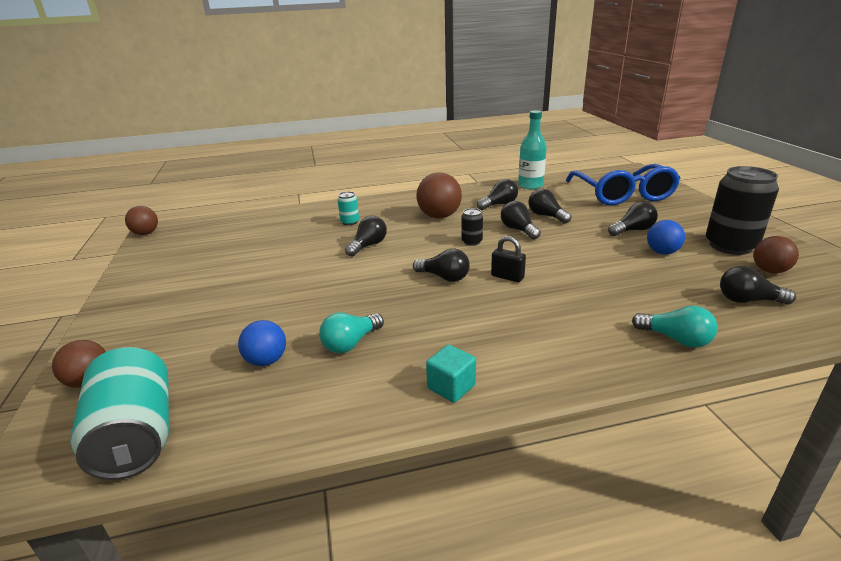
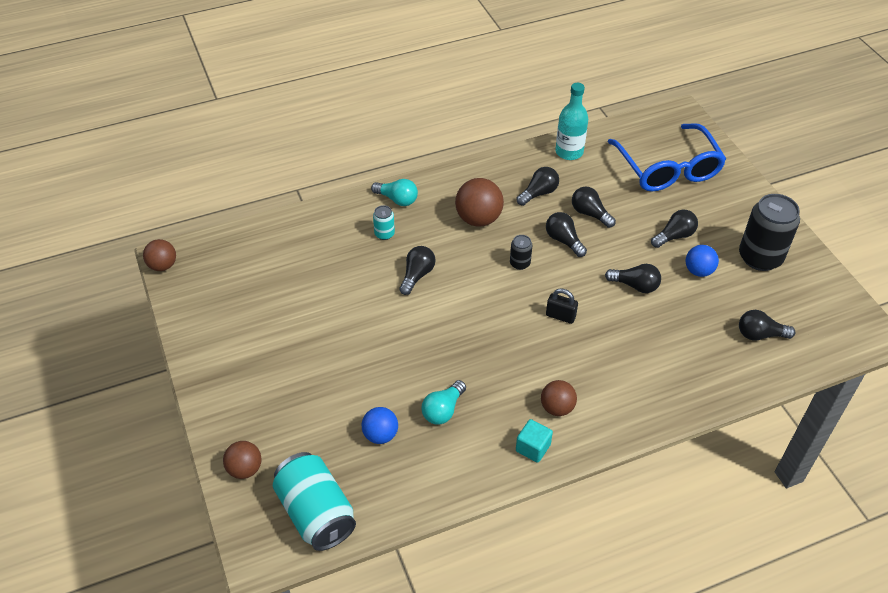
camera: 10 degrees left, 20 degrees up
black light bulb [413,249,470,282] -> black light bulb moved to [605,264,661,293]
turquoise light bulb [632,306,717,348] -> turquoise light bulb moved to [371,179,418,206]
brown ball [753,236,799,273] -> brown ball moved to [541,380,577,416]

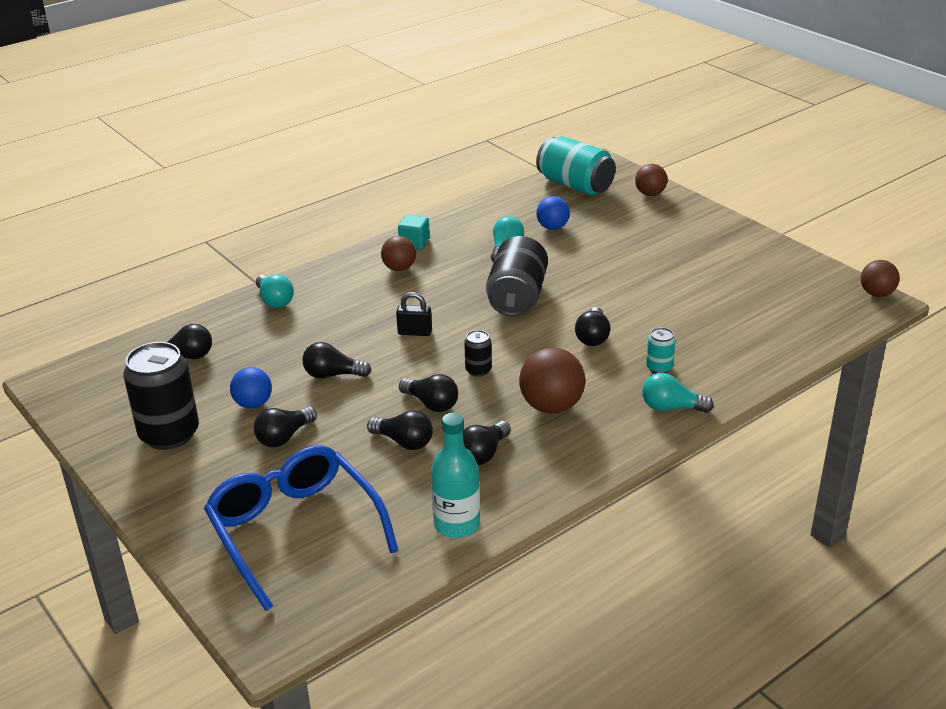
camera: 165 degrees right, 15 degrees down
none -> turquoise light bulb [256,275,294,308]
none -> black can [486,236,548,316]

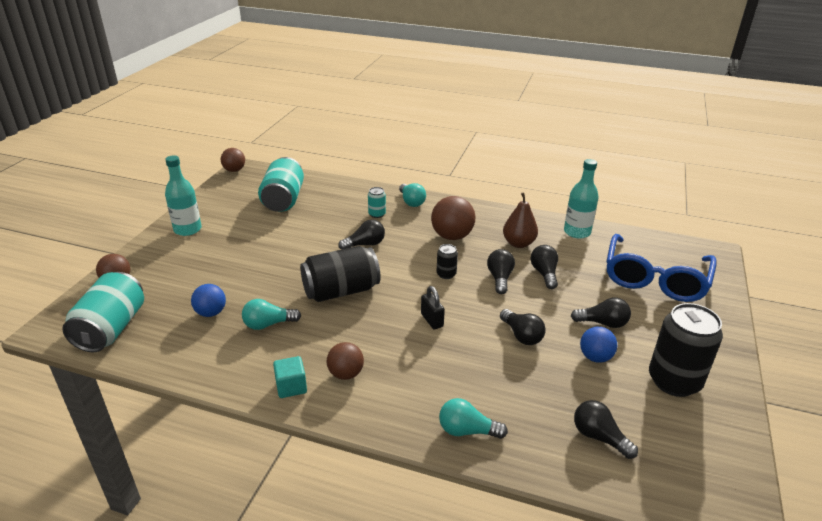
camera: 125 degrees left, 0 degrees up
turquoise light bulb [256,275,294,308] -> turquoise light bulb turned 105 degrees counterclockwise [439,398,508,439]
black light bulb [463,421,511,465] -> brown pear [503,192,538,248]
none -> turquoise bottle [165,156,202,236]
none -> turquoise can [258,157,304,212]

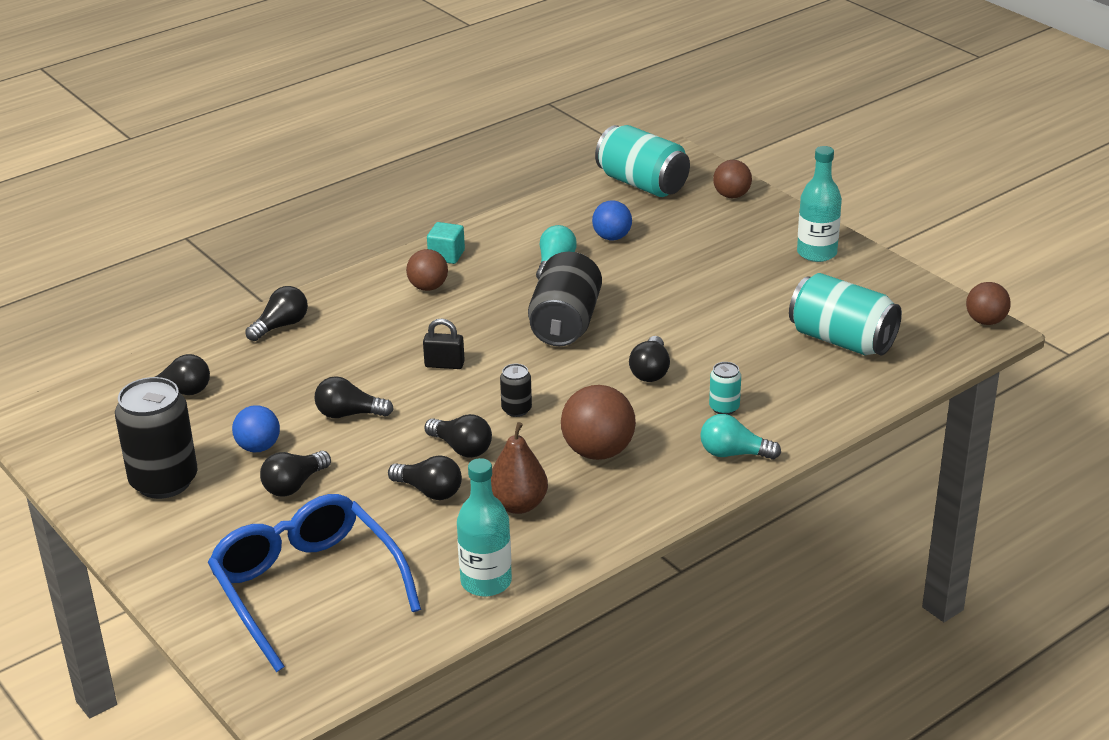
camera: 125 degrees right, 0 degrees up
turquoise light bulb [439,398,508,439] -> black light bulb [245,286,308,341]

